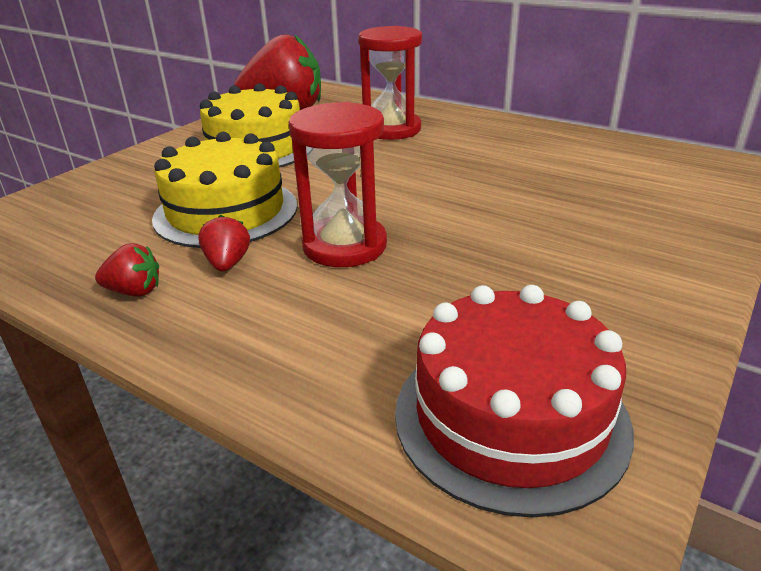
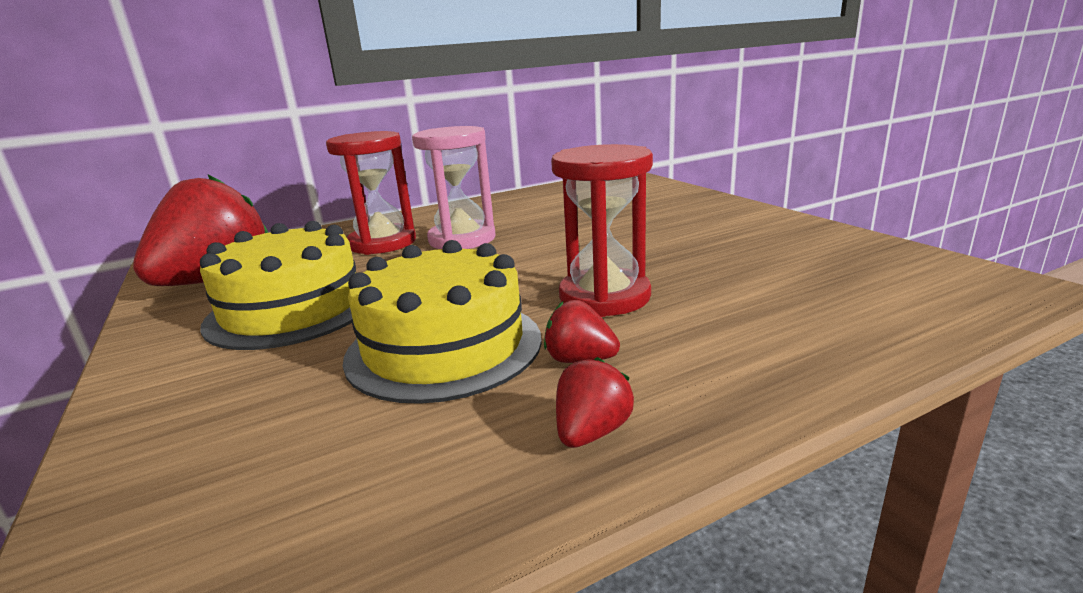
camera: 60 degrees left, 10 degrees down
red cake [395,285,634,518] -> none
none -> pink hourglass [412,126,495,249]

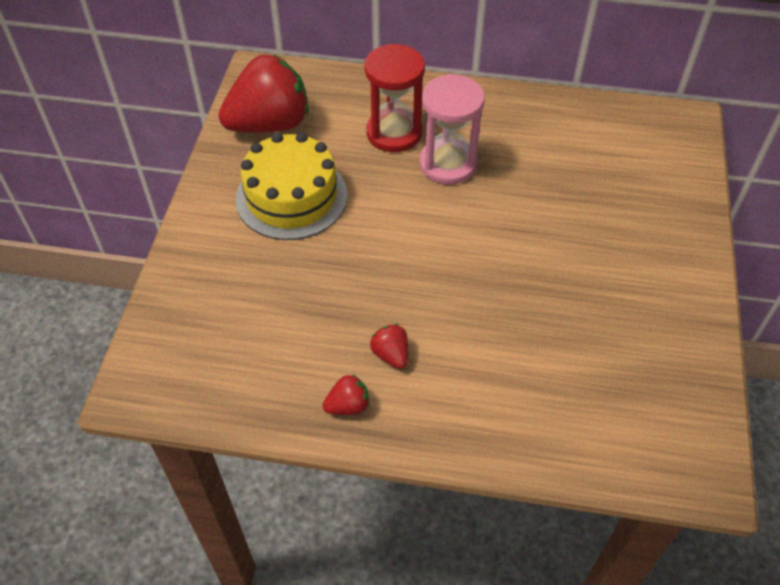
camera: 35 degrees right, 30 degrees up
yellow cake [343,240,542,404] -> none
red hourglass [551,144,653,317] -> none

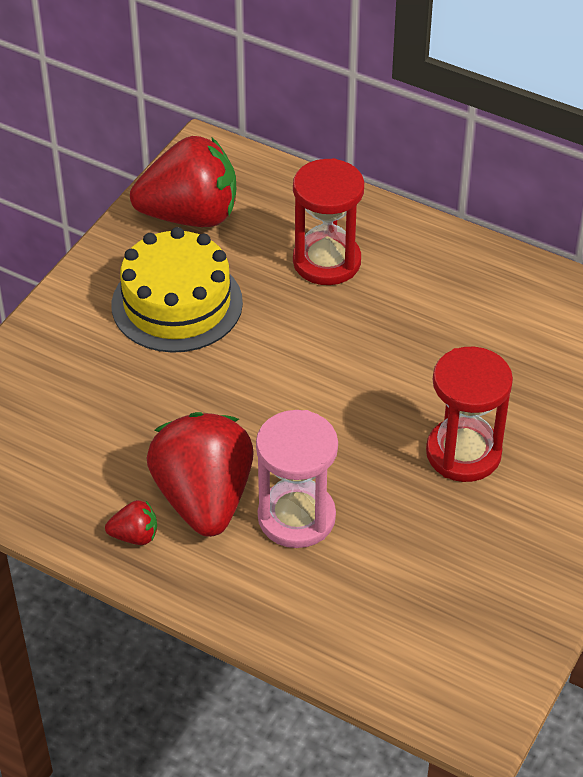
camera: 20 degrees right, 5 degrees down
red strawberry [370,324,408,369] -> red strawberry [146,412,254,537], size x2.39
pink hourglass [420,74,485,185] -> pink hourglass moved to [256,410,338,548]
none -> red hourglass [426,347,513,482]

